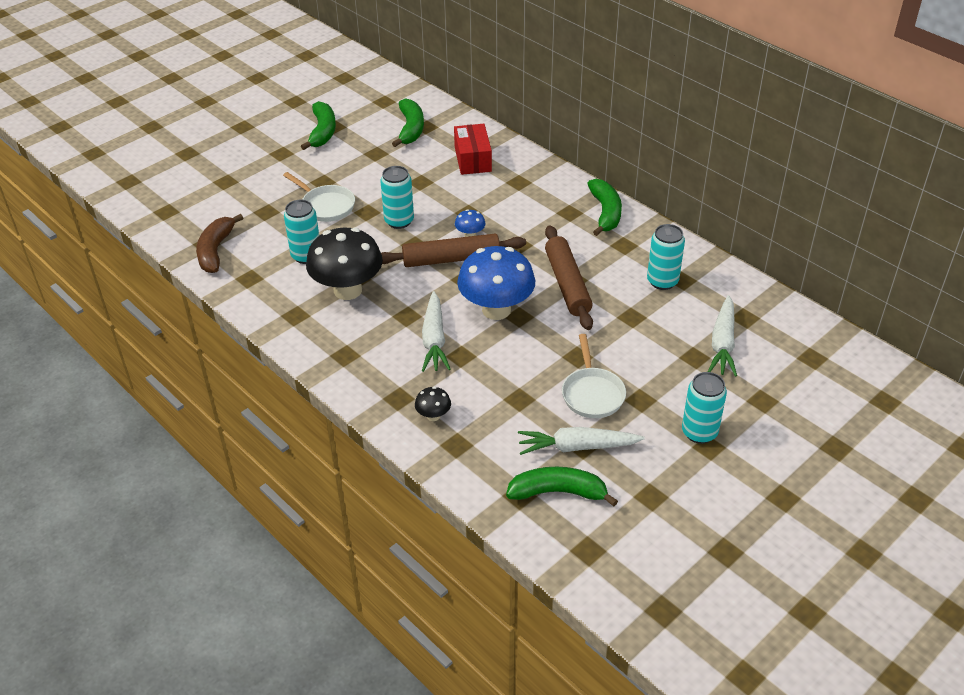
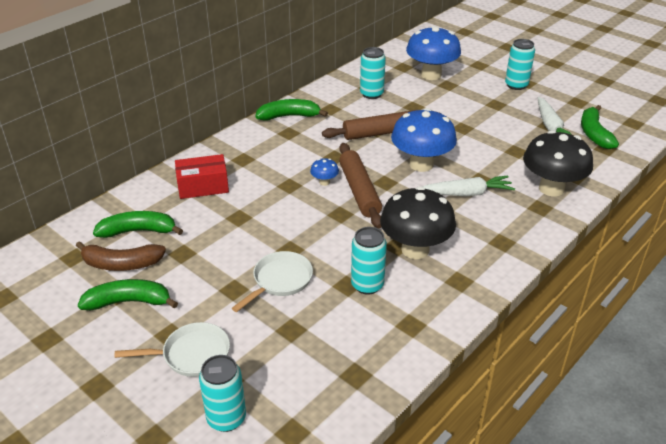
camera: 95 degrees left, 5 degrees down
brown banana [196,214,243,273] -> brown banana moved to [76,241,166,271]
turquoise can [380,166,414,229] -> turquoise can moved to [199,355,246,432]
black mushroom [415,386,451,421] -> black mushroom [523,130,593,197], size x2.31
white pan [562,334,626,418] -> white pan moved to [115,322,230,377]
white carrot [708,295,737,377] -> blue mushroom [406,26,461,80]

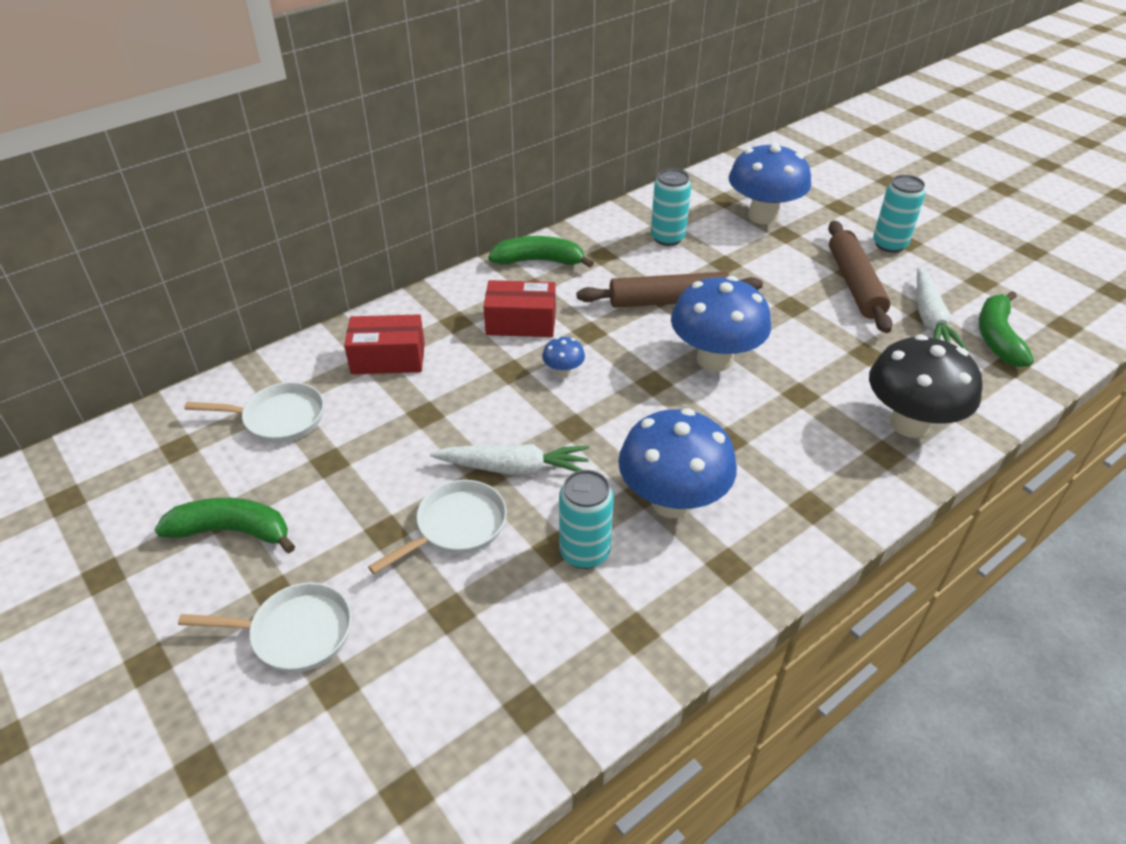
camera: 10 degrees right, 5 degrees up
brown banana [76,241,166,271] -> none
green banana [93,211,183,238] -> white pan [184,382,324,443]
turquoise can [199,355,246,432] -> none
brown rolling pin [339,143,382,228] -> brown rolling pin moved to [828,220,893,333]
black mushroom [380,186,456,259] -> blue mushroom [618,409,737,518]
white carrot [423,175,515,196] -> white carrot moved to [430,444,589,475]
none -> red box [484,280,556,337]

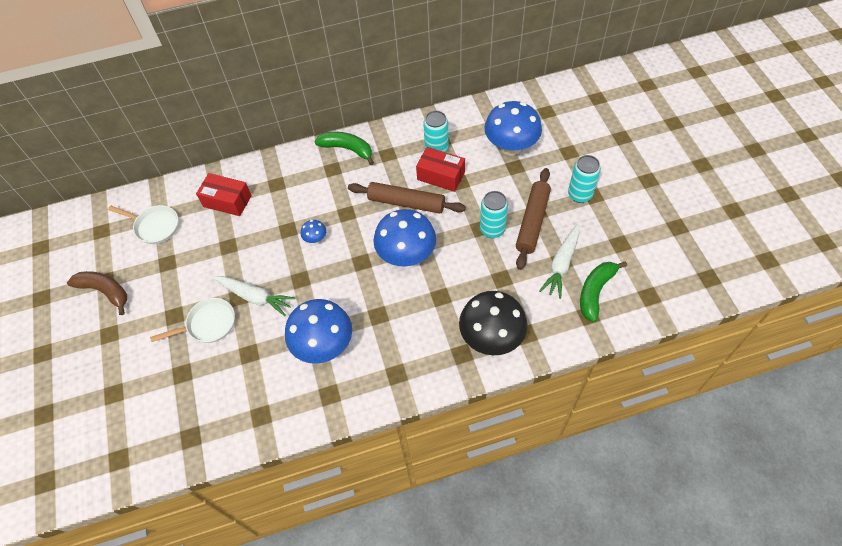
camera: 25 degrees right, 15 degrees up
green banana [154,498,295,553] -> brown banana [67,271,127,315]
white pan [178,582,352,672] -> none
red box [484,280,556,337] -> red box moved to [416,147,465,192]
turquoise can [559,470,614,569] -> turquoise can moved to [480,191,508,238]

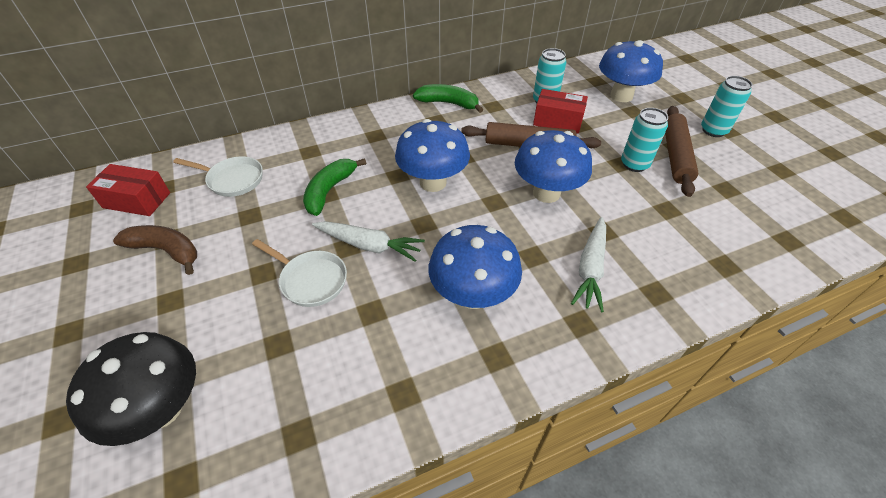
camera: 10 degrees left, 10 degrees down
white pan [150,298,235,343] -> white pan turned 60 degrees clockwise [252,239,347,307]
red box [196,173,252,216] -> red box moved to [86,164,170,216]
blue mushroom [301,220,326,243] -> blue mushroom [395,119,470,192], size x2.31
black mushroom [459,291,528,355] -> black mushroom moved to [66,332,196,446]
white carrot [539,224,580,299] -> white carrot moved to [571,217,606,312]
green banana [580,261,627,322] -> green banana moved to [303,158,366,216]

